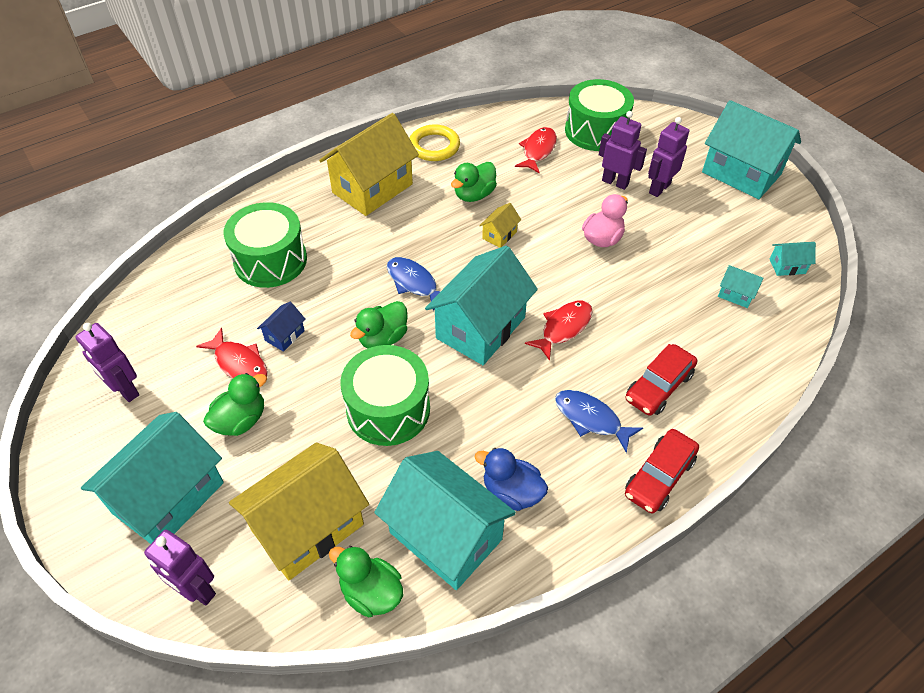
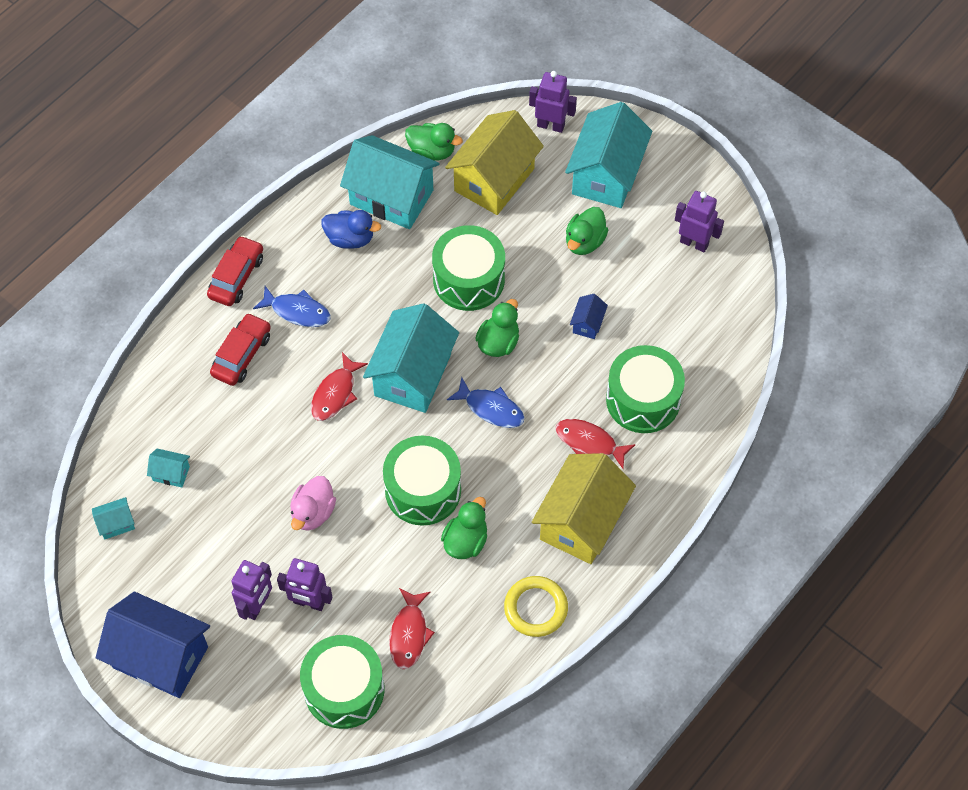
camera: 165 degrees right, 10 degrees up
red fish [196,328,268,379] -> red fish moved to [555,419,636,469]
yellow house [479,203,521,248] -> green drum [383,436,461,526]
turquoise house [702,100,801,199] -> blue house [96,592,210,698]

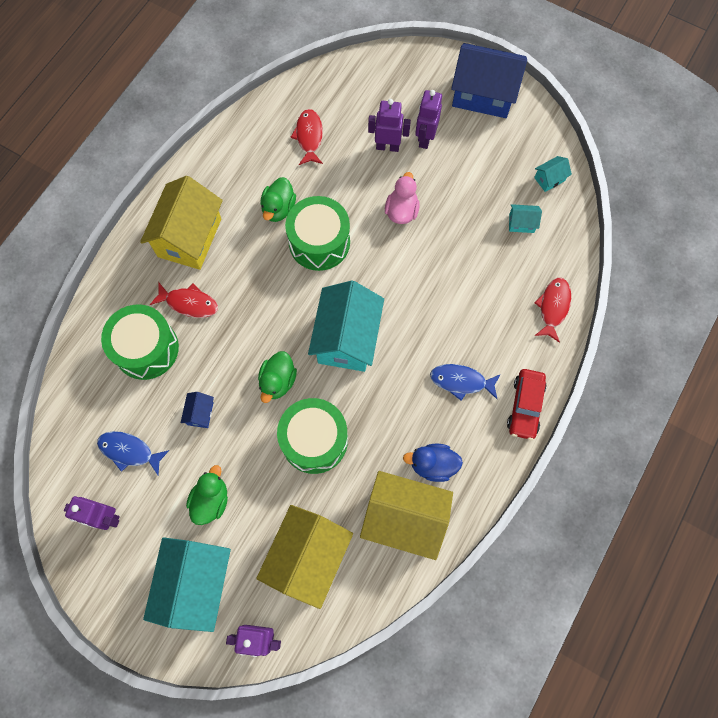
camera: 170 degrees right, 10 degrees up
red car [210,313,271,386] -> none
green drum [300,635,384,729] -> none
red fish [311,352,368,421] -> red fish moved to [534,278,571,343]
turquoise house [340,135,439,229] -> yellow house [360,471,453,560]
green duck [405,123,463,161] -> none
blue fish [447,377,525,428] -> blue fish moved to [97,431,169,475]
yellow ring [504,576,568,637] -> none

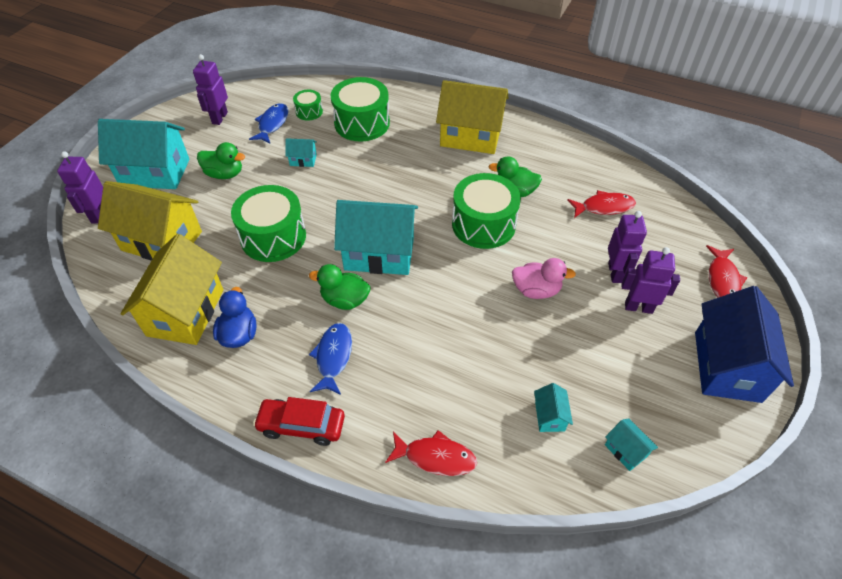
camera: 85 degrees right, 20 degrees down
red fish [150,283,218,318] -> red fish moved to [706,245,747,298]
blue house [181,392,214,428] -> turquoise house [285,138,317,167]
green duck [258,351,297,403] -> green duck moved to [309,264,370,310]
none -> green drum [293,90,323,121]

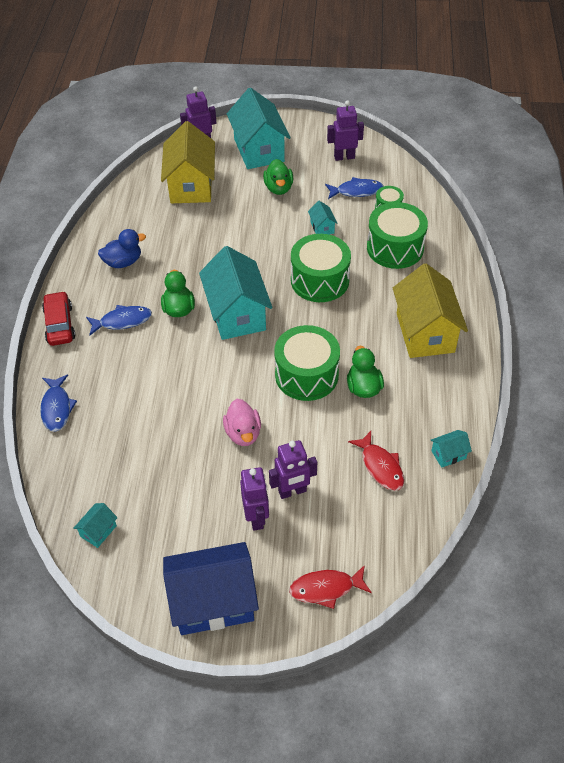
camera: 70 degrees right, 0 degrees up
yellow house [121,234,223,345] -> none
green drum [231,185,306,262] -> green drum moved to [291,234,351,302]
red fish [385,430,477,476] -> blue fish [40,374,77,432]
turquoise house [534,383,573,432] -> turquoise house moved to [430,430,472,468]

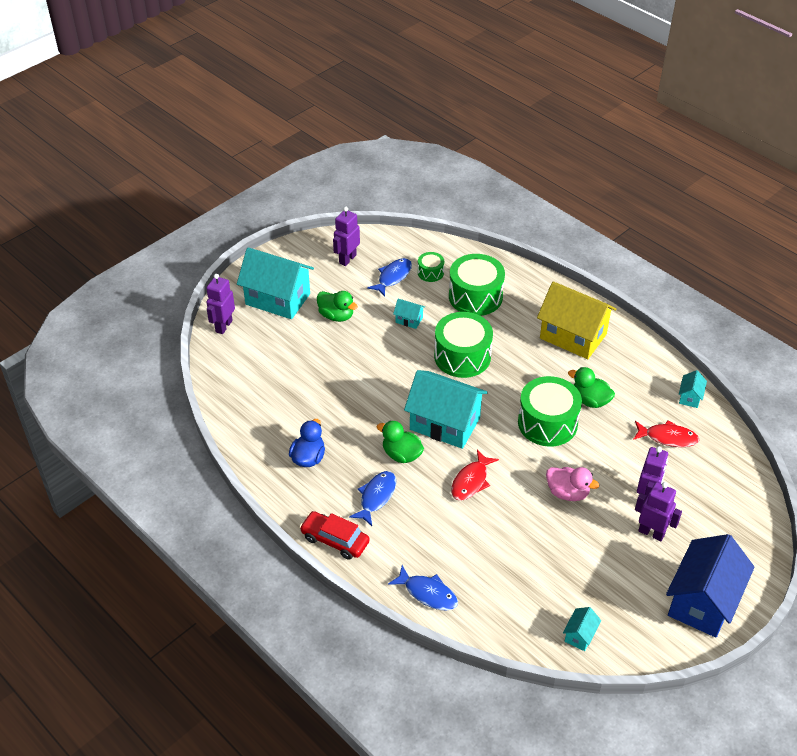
camera: 50 degrees left, 5 degrees down
turquoise house [73,503,118,548] -> turquoise house turned 45 degrees clockwise [563,607,601,651]
yellow house [161,121,215,203] -> none
red fish [289,565,372,609] -> red fish moved to [451,450,499,501]

